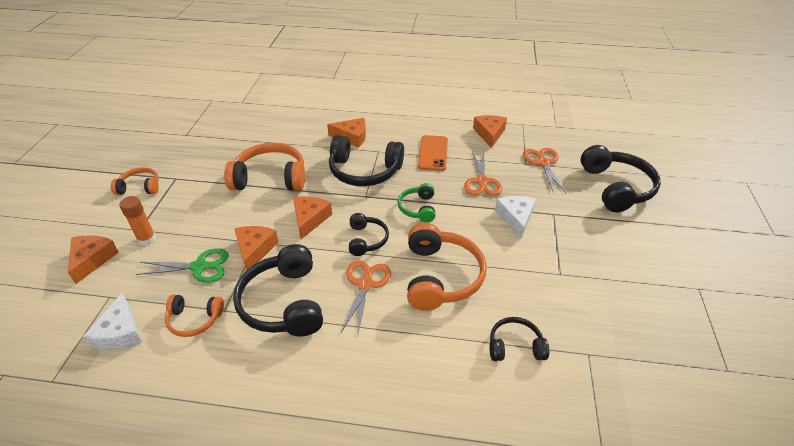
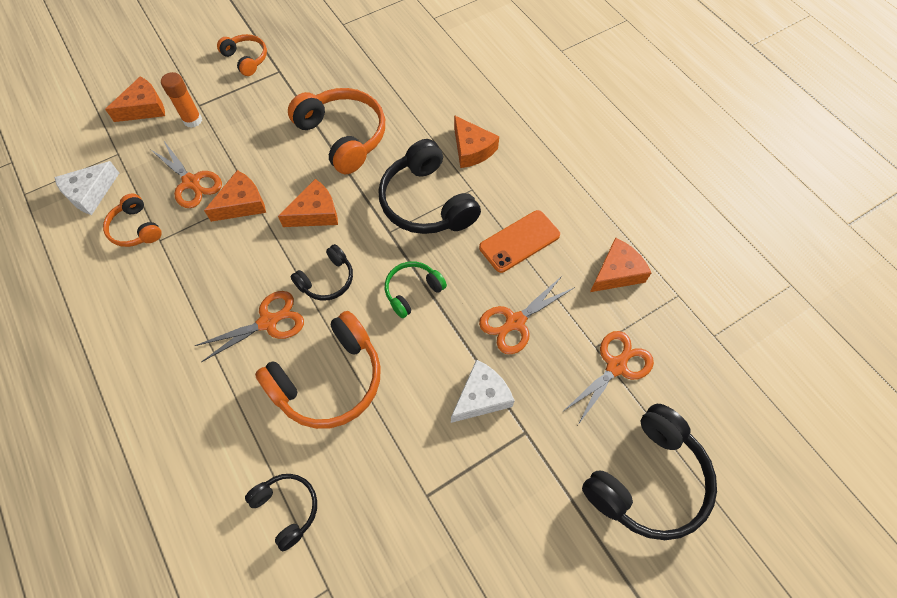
camera: 50 degrees right, 20 degrees up
green scissors [136,248,229,283] -> orange scissors [150,141,222,208]
black headphones [233,244,323,337] -> none

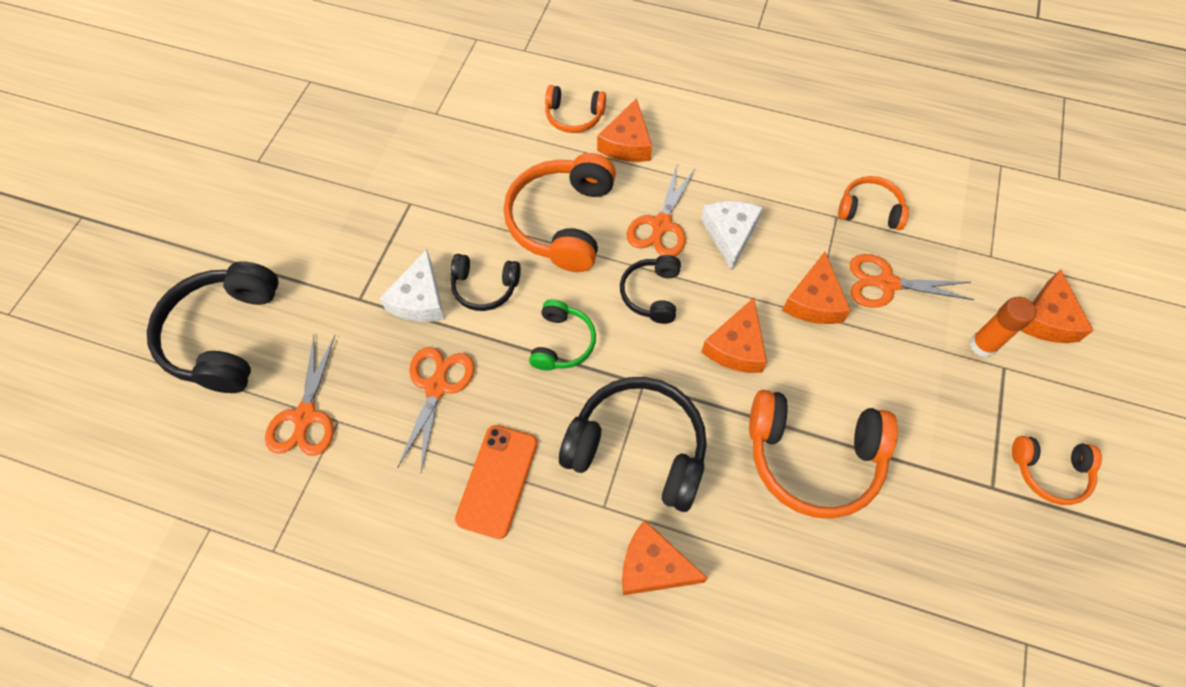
camera: 140 degrees right, 0 degrees up
white cheese [54,161,119,215] -> white cheese moved to [701,201,763,270]
black headphones [245,474,317,551] -> black headphones moved to [451,254,521,311]
orange cheese [590,237,651,292] -> orange cheese moved to [597,98,652,162]
none -> orange headphones [545,85,606,133]

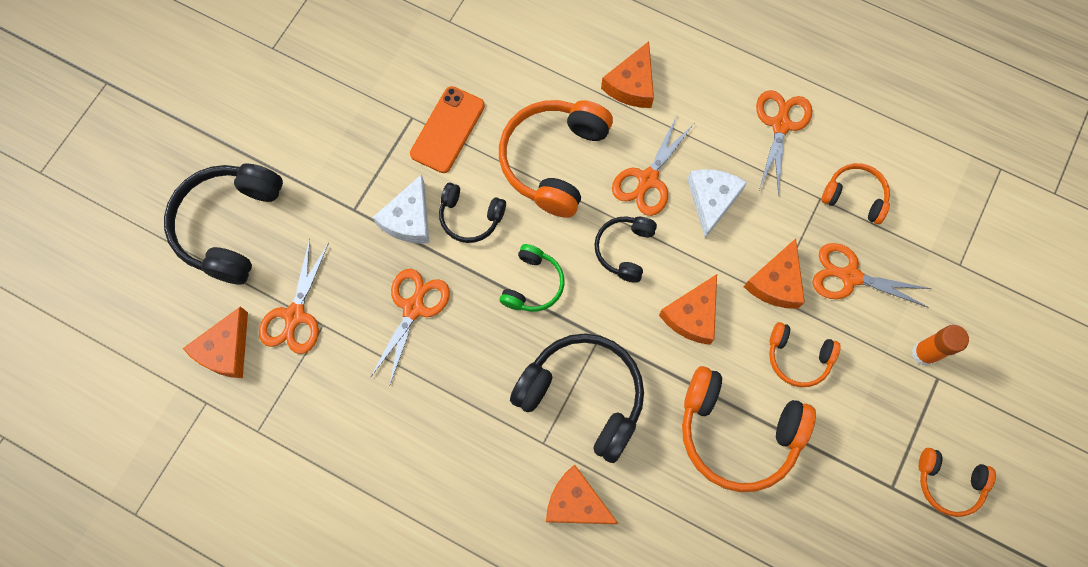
camera: 10 degrees right, 10 degrees up
orange phone [455,425,538,539] -> orange phone moved to [410,86,485,173]
orange headphones [545,85,606,133] -> orange headphones moved to [769,322,841,387]
orange cheese [1020,269,1094,343] -> orange cheese moved to [183,306,248,378]
none -> orange scissors [756,90,812,196]

